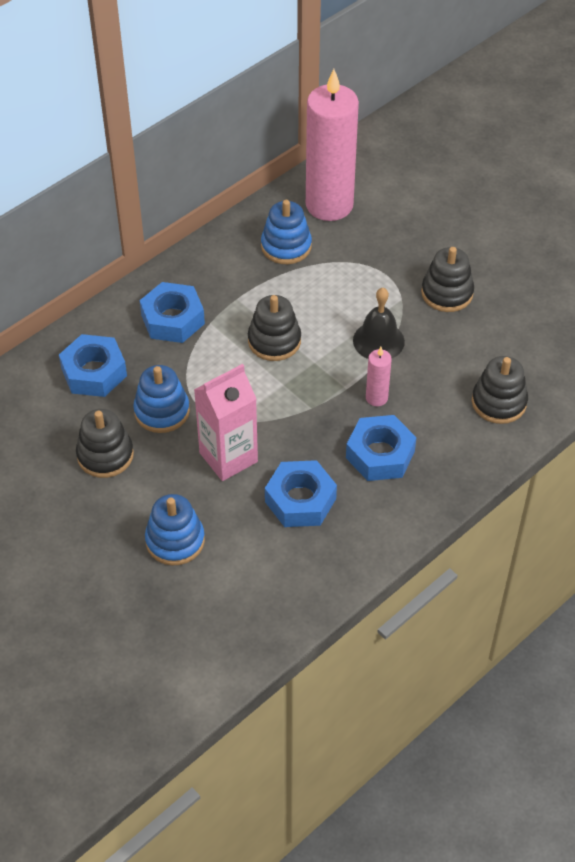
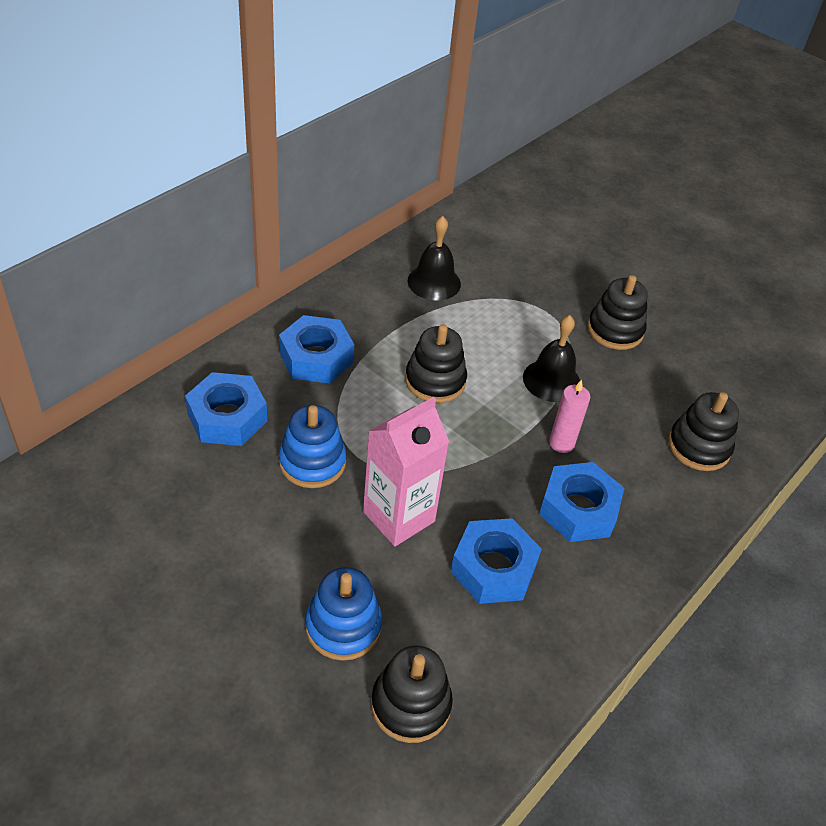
camera: 10 degrees left, 5 degrees down
black stacking toy [76,409,134,478] -> black stacking toy moved to [371,645,453,743]
blue stacking toy [261,200,312,264] -> black bell [408,216,461,301]
pink candle [306,69,359,221] -> none

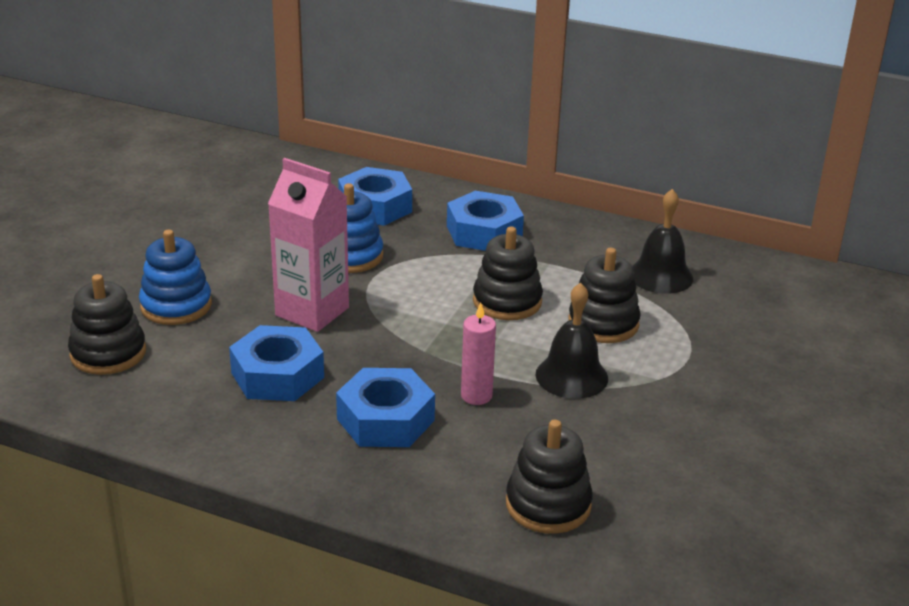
camera: 75 degrees right, 15 degrees down
black stacking toy [588,275,648,350] -> black stacking toy moved to [568,248,641,343]

